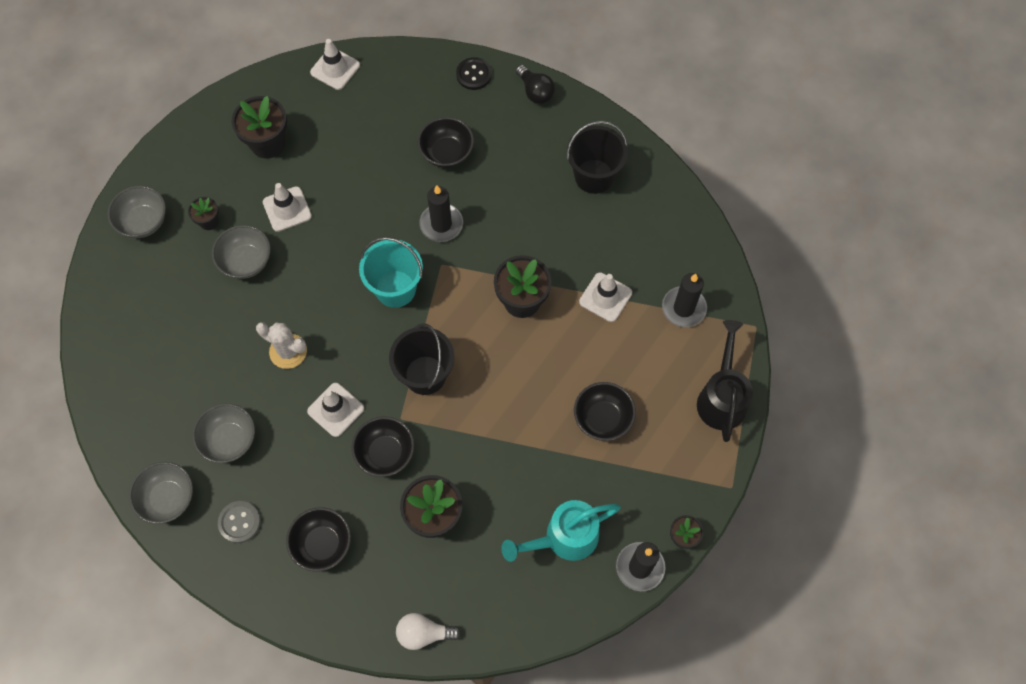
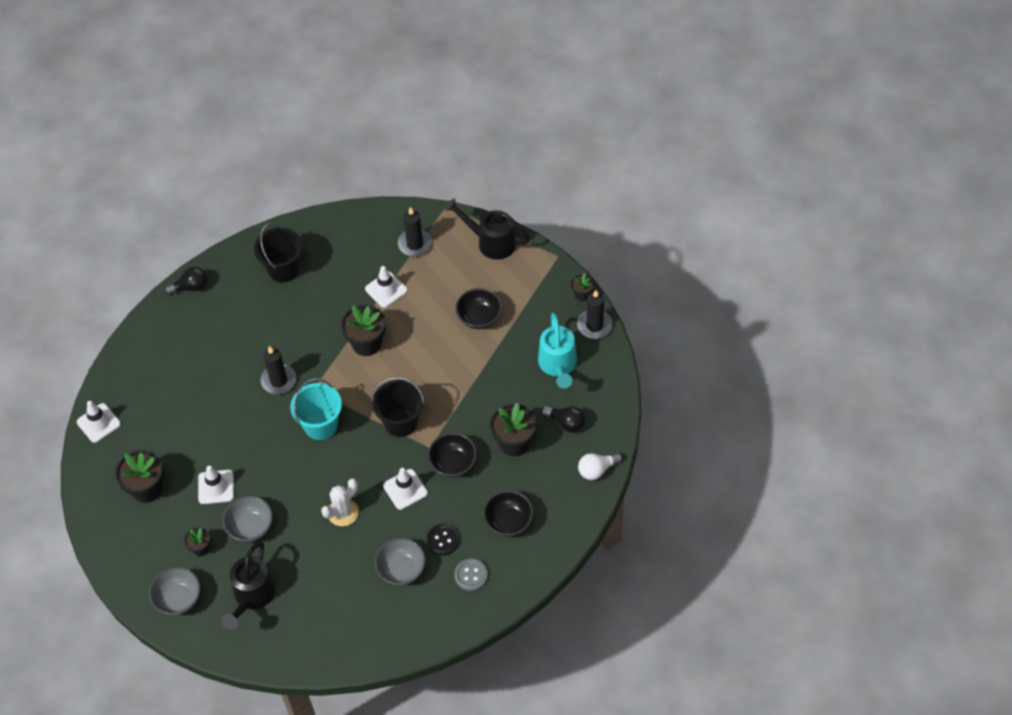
camera: 70 degrees left, 10 degrees down
grey bowl [129,462,193,524] -> none
white light bulb [396,613,461,650] -> white light bulb turned 45 degrees clockwise [578,453,622,480]
black bowl [418,117,474,168] -> none
black button [456,57,492,90] -> black button moved to [426,524,460,556]
none -> black watering can [221,542,276,630]
none -> black light bulb [542,406,585,433]

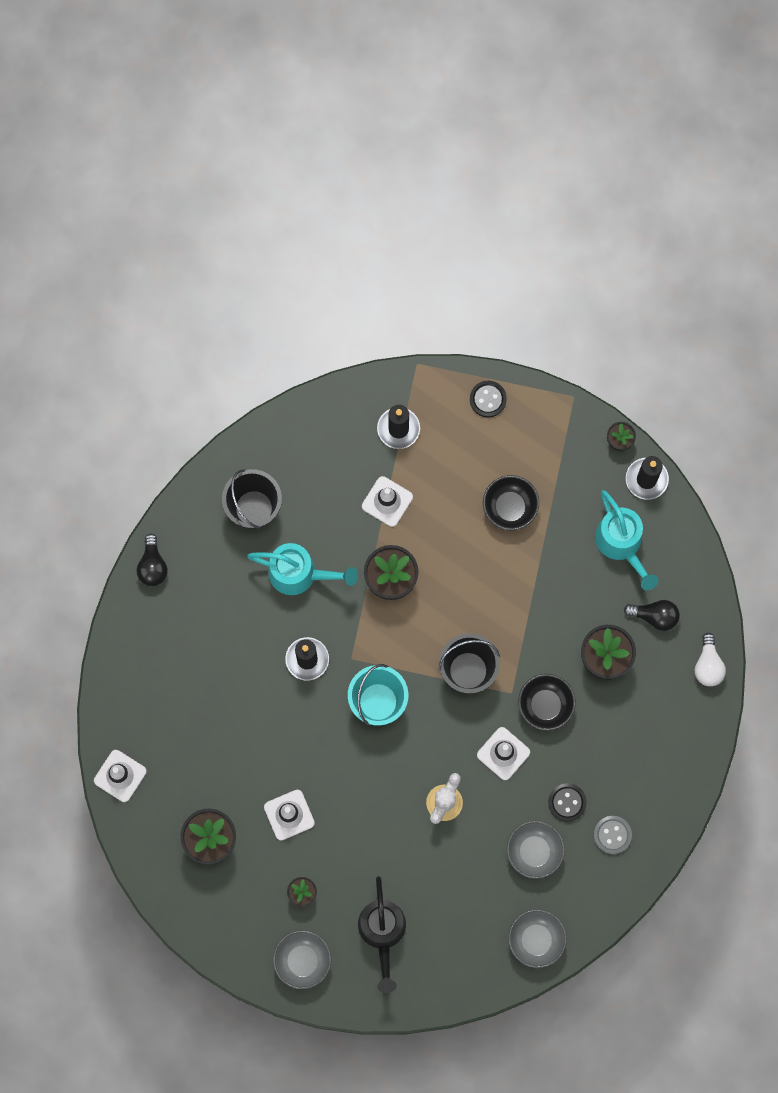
camera: 20 degrees left, 20 degrees up
black light bulb [164,267,207,295] -> black light bulb turned 120 degrees clockwise [137,534,167,586]
grey bowl [223,496,273,542] -> grey bowl moved to [508,909,567,968]
black watering can [445,198,530,260] -> black button [470,381,507,417]
black bowl [483,490,533,537] -> none
white light bulb [578,453,622,480] -> white light bulb turned 45 degrees counterclockwise [695,633,726,686]
none -> turquoise watering can [247,543,358,595]

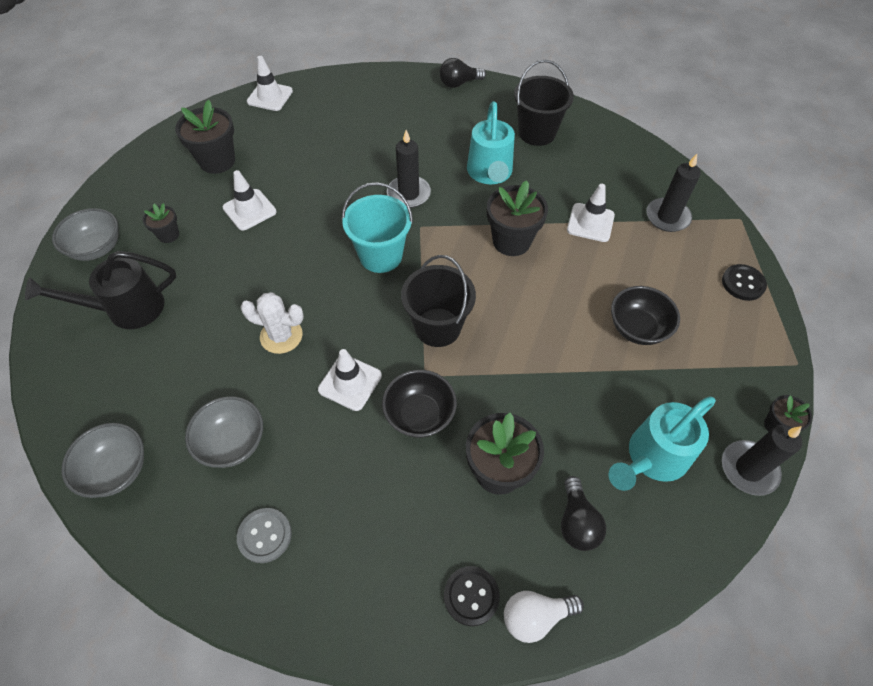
camera: 75 degrees right, 20 degrees down
black button [548,783,587,822] -> black button moved to [444,566,500,626]

